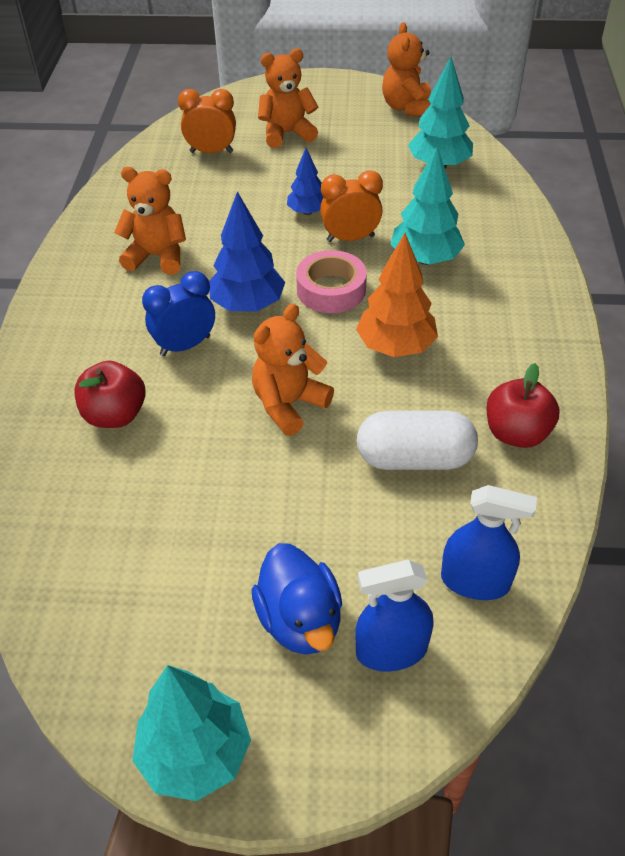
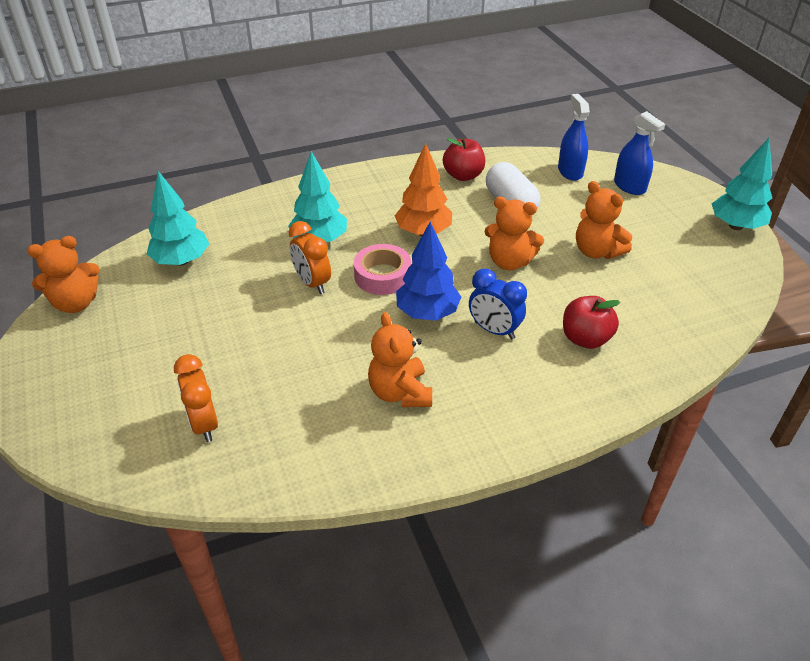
camera: 115 degrees left, 5 degrees down
blue duck [252,543,342,655] -> none
orange teddy bear [258,48,318,148] -> orange teddy bear moved to [576,181,632,259]
blue tree [287,148,323,215] -> none

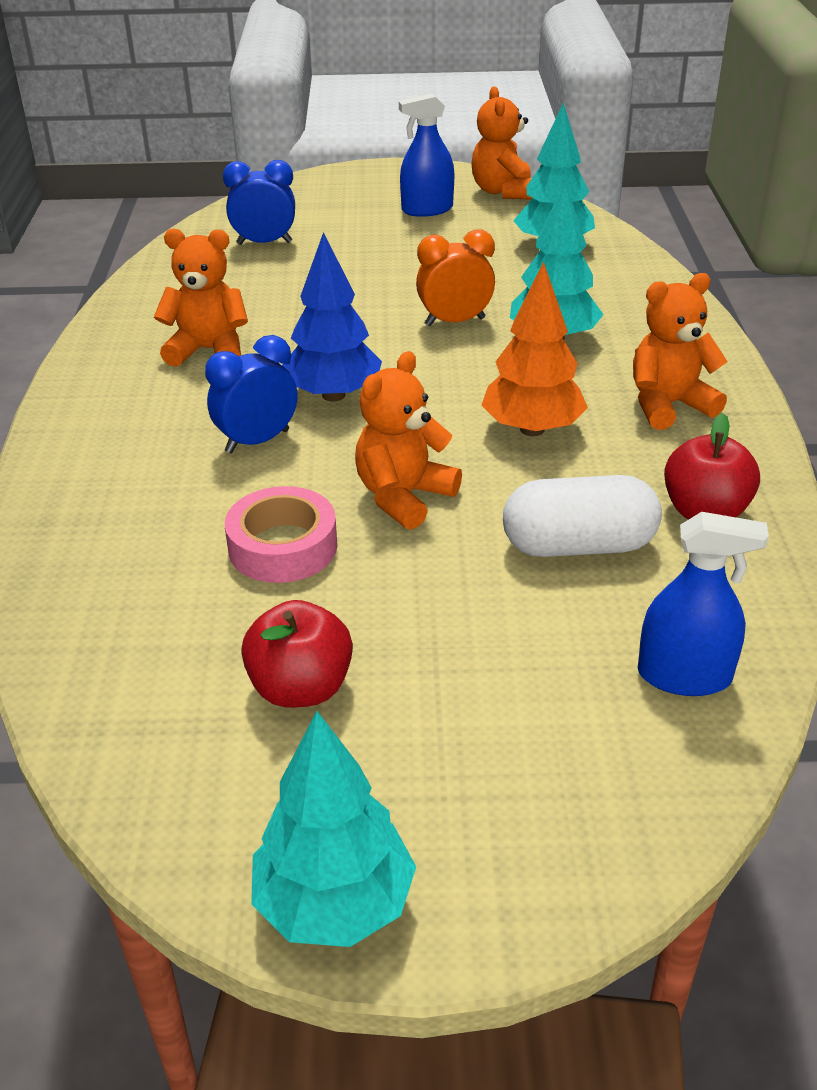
camera: 110 degrees right, 5 degrees down
orange clock [174,354,218,442] -> blue clock [223,160,295,245]
pink tape [354,244,411,295] -> pink tape moved to [225,486,337,583]
red apple [563,296,620,349] -> red apple moved to [241,600,353,708]
orange teddy bear [576,181,632,259] -> orange teddy bear moved to [633,273,728,430]
blue spray bottle [614,111,665,195] -> blue spray bottle moved to [399,93,454,217]

